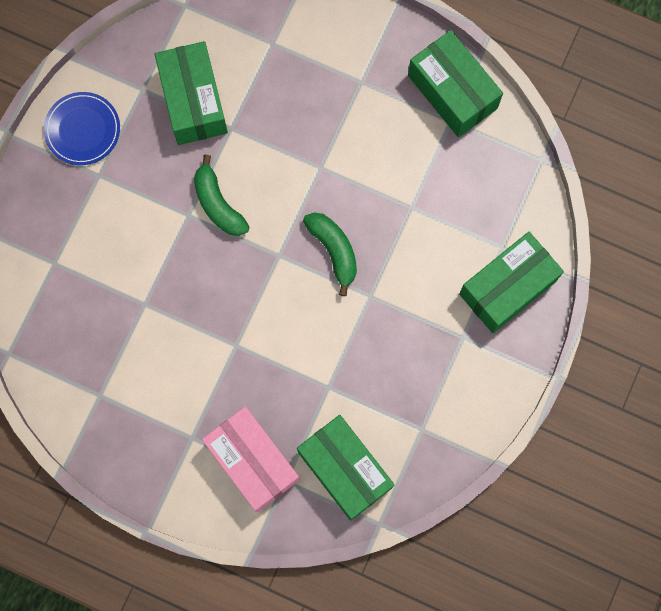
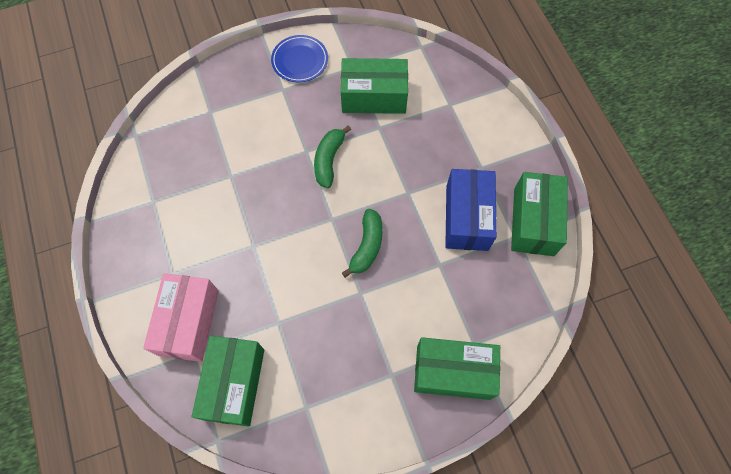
camera: 45 degrees right, 10 degrees down
green box [155,41,228,145] -> green box turned 60 degrees clockwise [341,58,408,114]
none -> blue box [445,169,497,251]

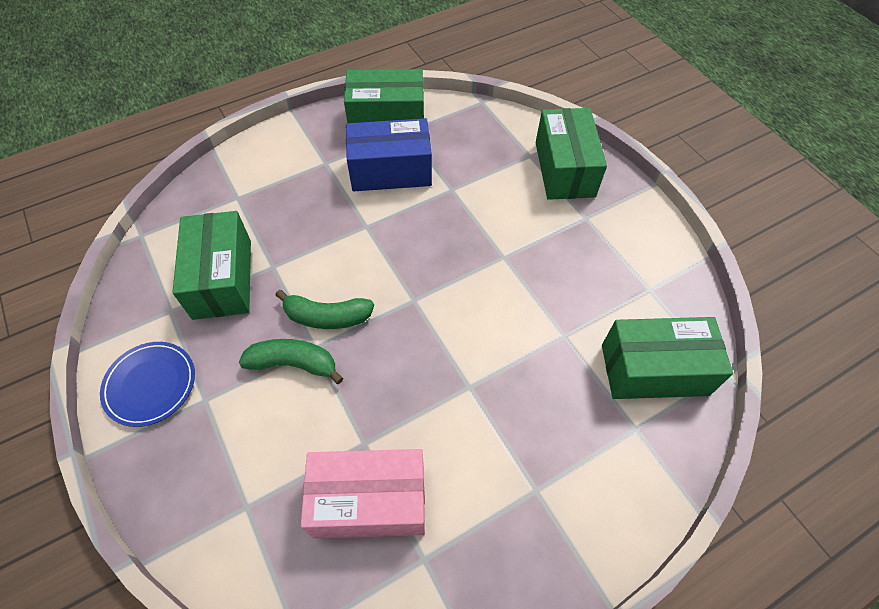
camera: 100 degrees left, 10 degrees down
pink box [143,273,219,362] -> pink box moved to [301,449,425,539]
green banana [342,209,383,278] -> green banana moved to [239,339,343,384]

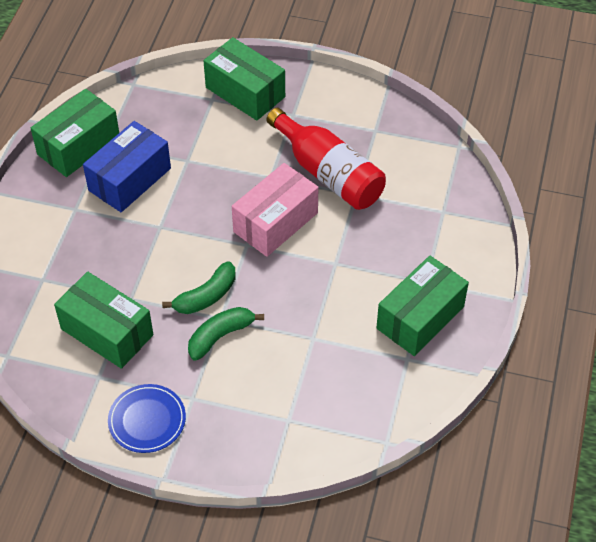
camera: 45 degrees left, 5 degrees down
pink box [301,449,425,539] -> pink box moved to [232,163,319,257]
green box [602,317,733,399] -> green box moved to [376,256,469,356]
none -> red bottle [267,108,386,210]

